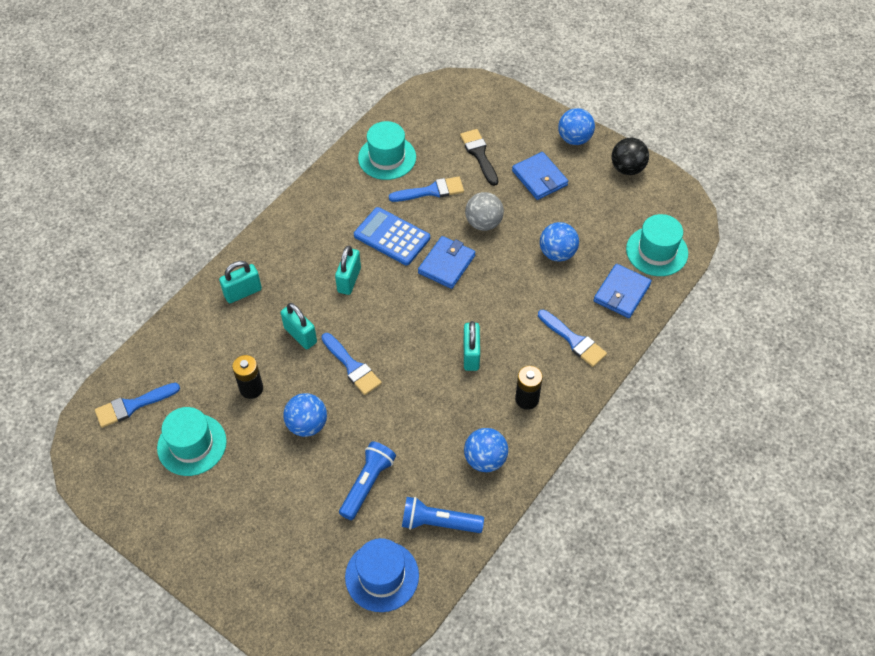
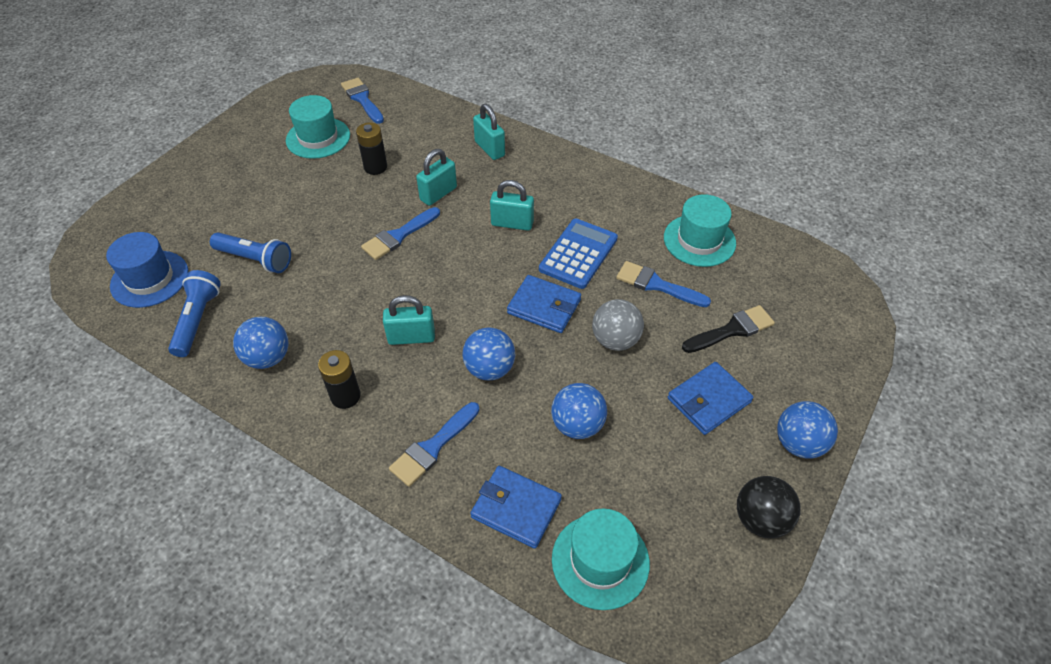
camera: 85 degrees right, 5 degrees down
blue ball [283,393,327,437] -> blue ball moved to [463,328,515,380]
blue brush [389,177,464,202] -> blue brush turned 135 degrees clockwise [616,261,711,307]

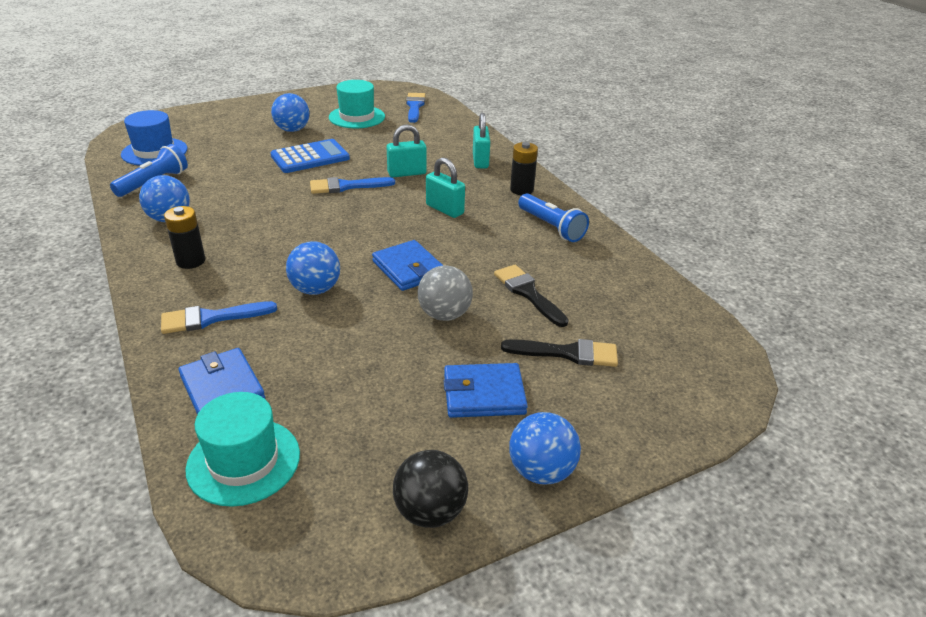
camera: 30 degrees right, 15 degrees down
blue flashlight [210,232,291,273] -> blue flashlight moved to [518,193,589,242]
black battery [356,123,387,175] -> black battery moved to [510,142,538,195]
turquoise padlock [383,295,435,345] -> none
blue calculator [539,219,618,289] -> blue calculator moved to [270,139,350,173]
blue ball [551,383,607,439] -> blue ball moved to [271,93,309,132]
blue brush [616,261,711,307] -> black brush [494,265,569,327]
turquoise hat [664,194,736,267] -> none

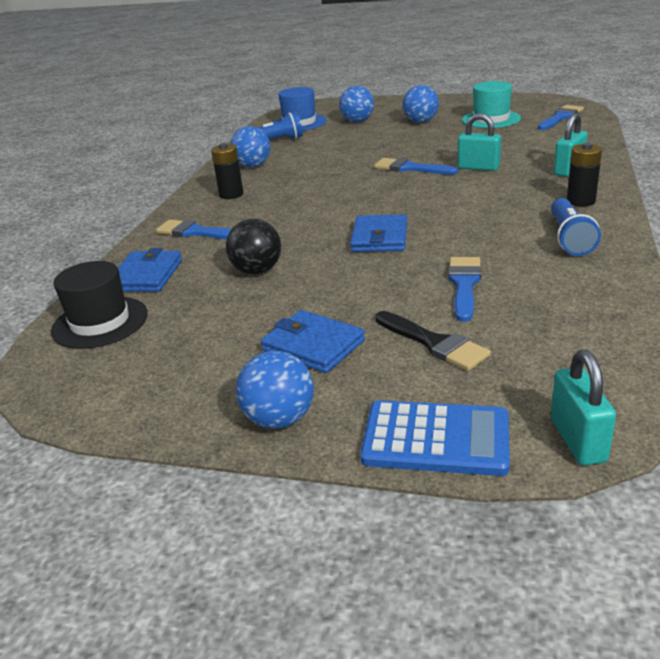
camera: 45 degrees right, 5 degrees down
turquoise hat [186,392,300,507] -> black hat [51,261,148,349]
blue calculator [270,139,350,173] -> blue calculator moved to [360,400,510,476]
blue ball [286,242,340,295] -> blue ball moved to [339,86,374,122]
black ball [393,450,468,528] -> black ball moved to [226,219,281,274]
grey ball [418,265,473,321] -> none
turquoise padlock [426,157,465,218] -> turquoise padlock moved to [551,350,616,466]
black brush [494,265,569,327] -> blue brush [448,257,481,322]

